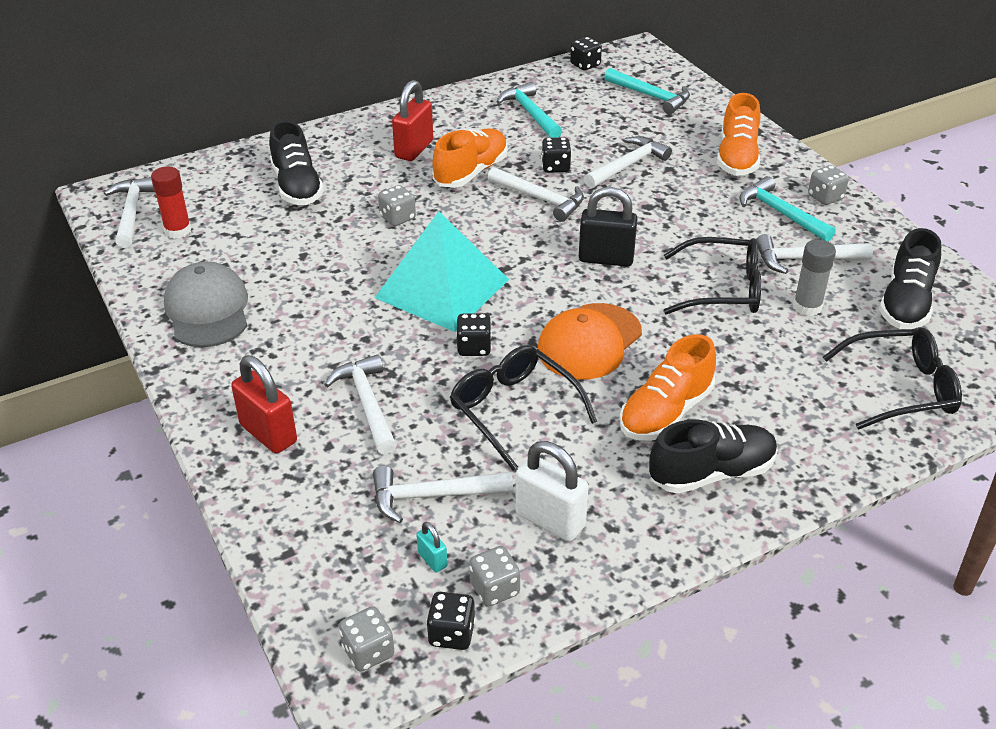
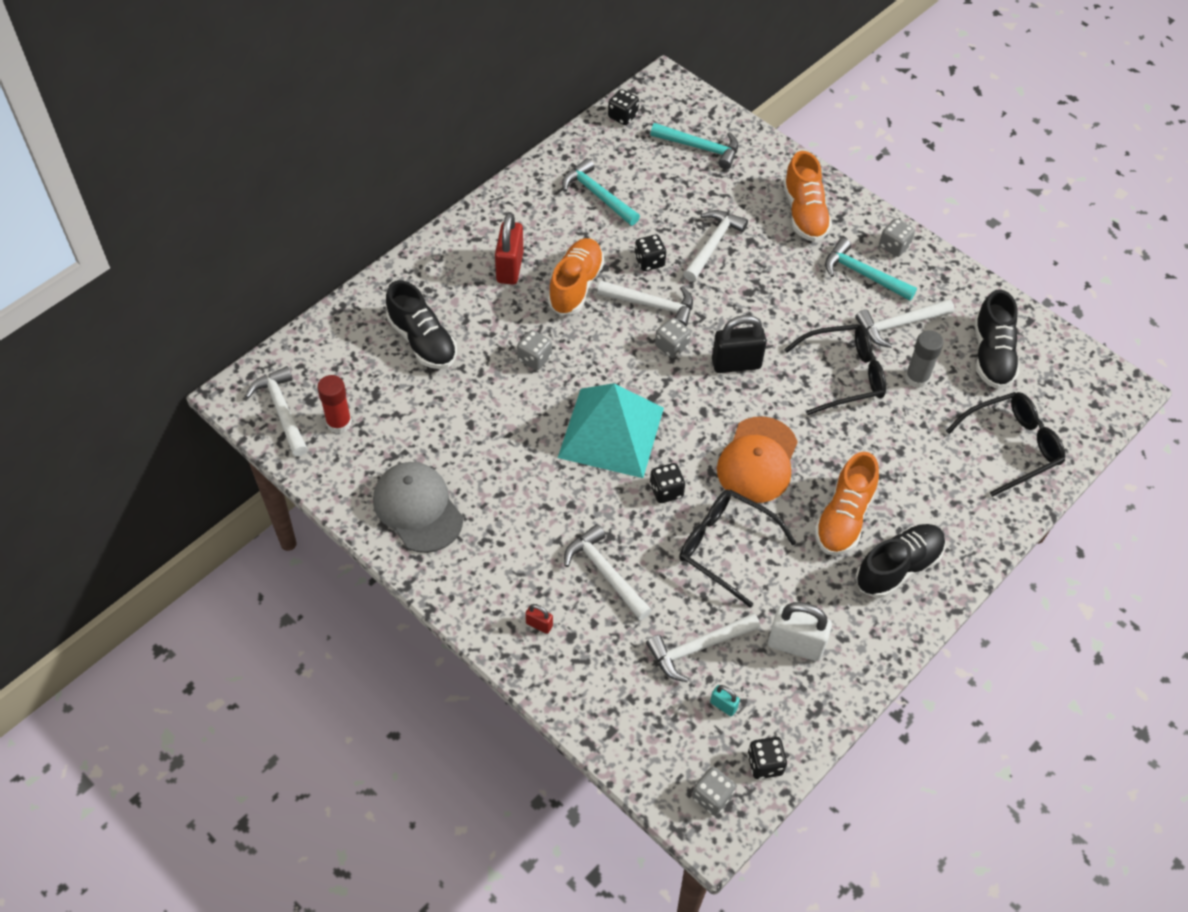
camera: 20 degrees left, 15 degrees up
red padlock [231,355,297,454] -> red padlock [525,604,553,634], size x0.48
grey dice [469,546,520,607] -> grey dice moved to [655,318,691,358]

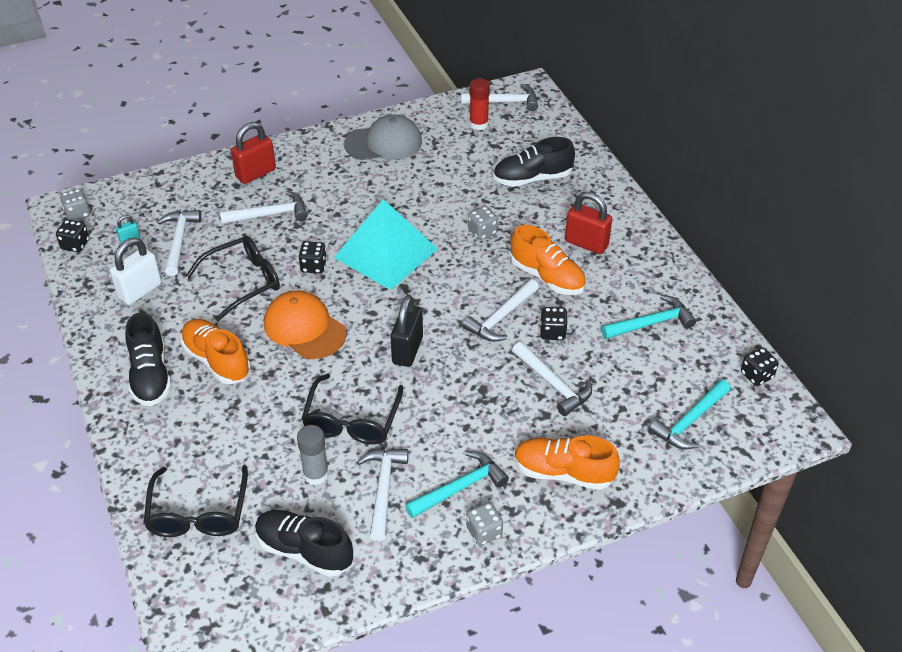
camera: 115 degrees right, 10 degrees down
red padlock [525,604,553,634] -> red padlock [231,122,276,184], size x2.09
grey dice [655,318,691,358] -> none

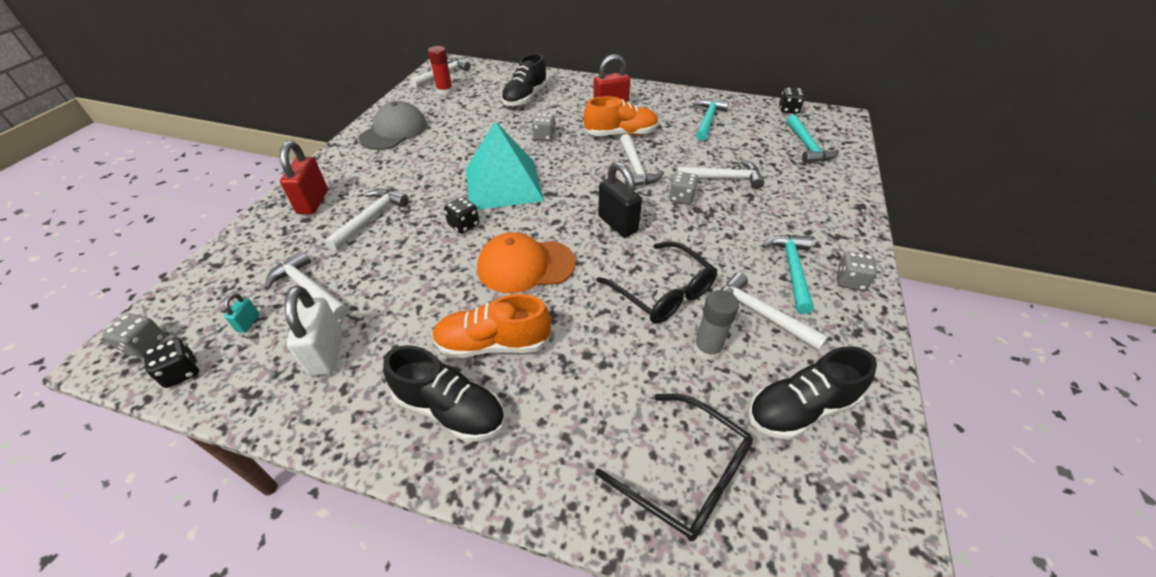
camera: 50 degrees left, 0 degrees up
black glasses [186,236,280,321] -> none
orange shoe [514,436,620,490] -> none
black dice [540,307,568,340] -> none
none -> grey dice [669,171,698,205]

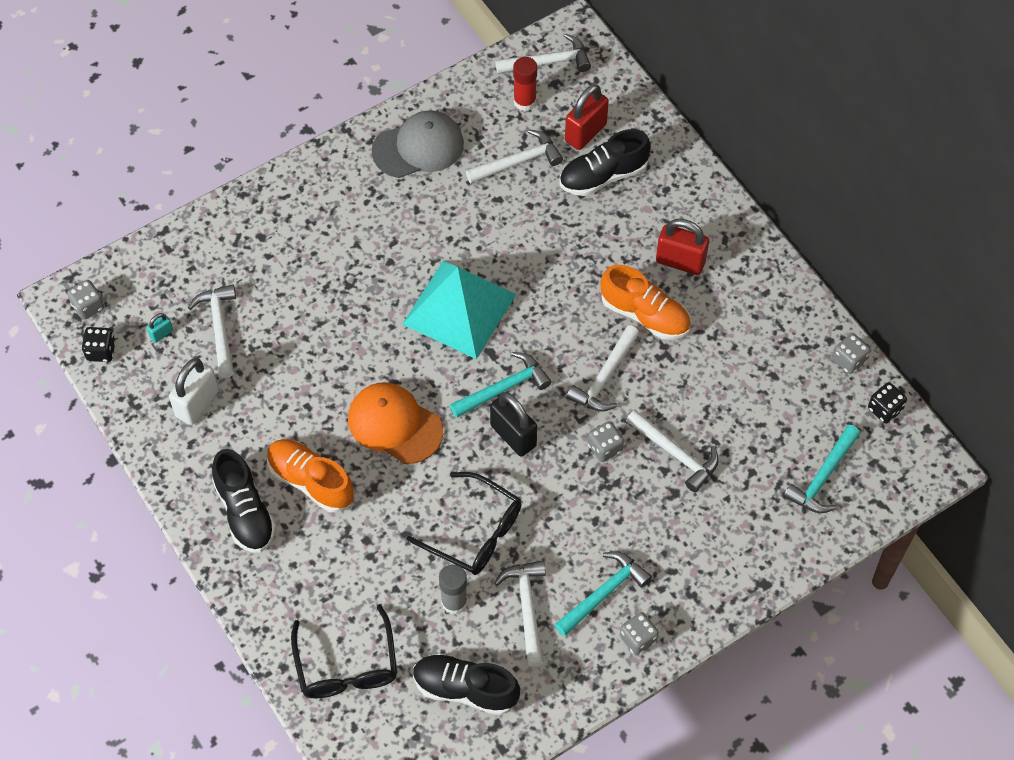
camera: 40 degrees right, 15 degrees up
red padlock [280,141,328,214] -> red padlock moved to [565,84,609,150]
white hammer [325,189,408,251] -> white hammer moved to [466,129,563,184]
black dice [444,197,479,234] -> none
grey dice [532,113,556,141] -> grey dice moved to [832,333,871,374]
black glasses [596,241,717,324] -> black glasses turned 60 degrees counterclockwise [406,472,522,575]
black padlock [598,162,642,237] -> black padlock turned 45 degrees counterclockwise [490,392,537,457]
turquoise hammer [693,99,729,141] -> turquoise hammer moved to [450,352,552,418]

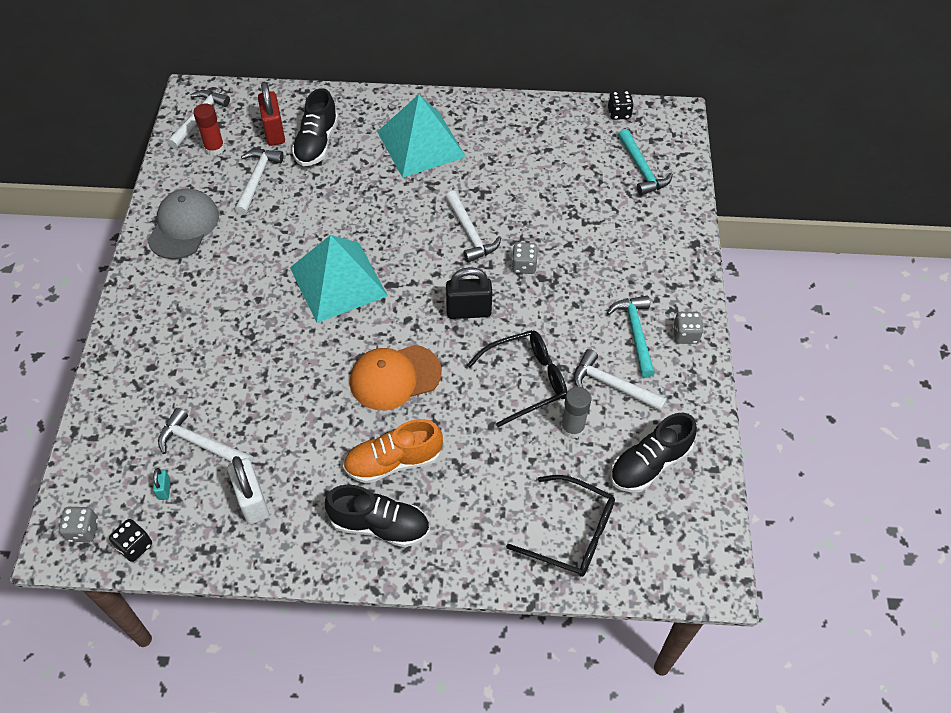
camera: 55 degrees left, 5 degrees down
turquoise hammer [450,352,552,418] -> none
orange shoe [600,265,691,340] -> none
white hammer [626,410,719,493] -> none
red padlock [656,219,709,275] -> turquoise pyramid [377,94,466,178]
grey dice [832,333,871,374] -> none

